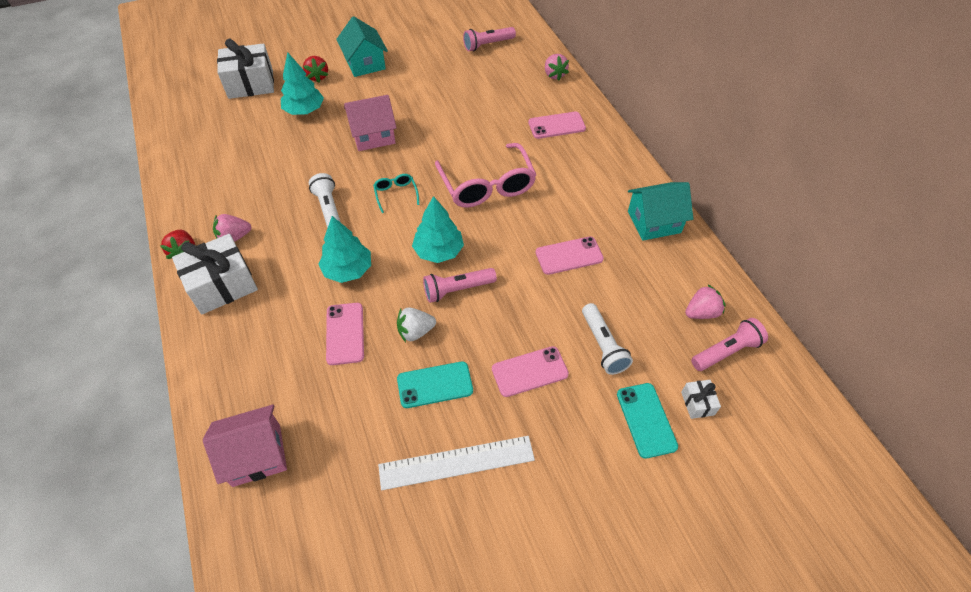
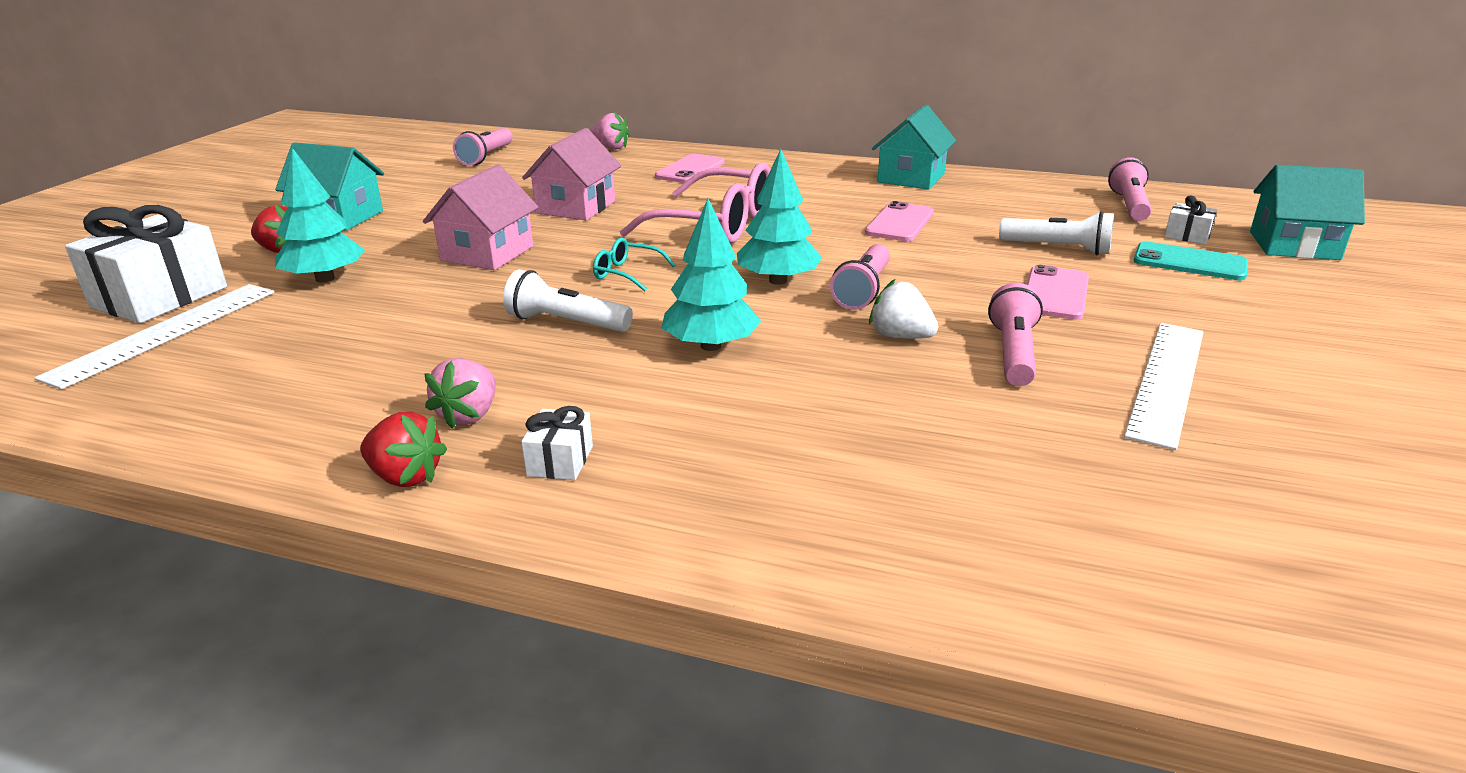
camera: 50 degrees left, 25 degrees down
white gift [172,234,258,314] -> white gift [521,406,593,480], size x0.46
pink house [203,404,287,487] -> pink house moved to [522,128,621,220]
pink phone [326,303,364,365] -> none
white strawberry [397,307,436,342] -> white strawberry turned 105 degrees clockwise [869,279,938,339]
turquoise phone [397,361,473,408] -> pink flashlight [988,283,1043,386]
pink strawberry [685,284,726,319] -> none
none -> white ruler [34,284,275,389]
none -> turquoise house [1250,165,1365,260]

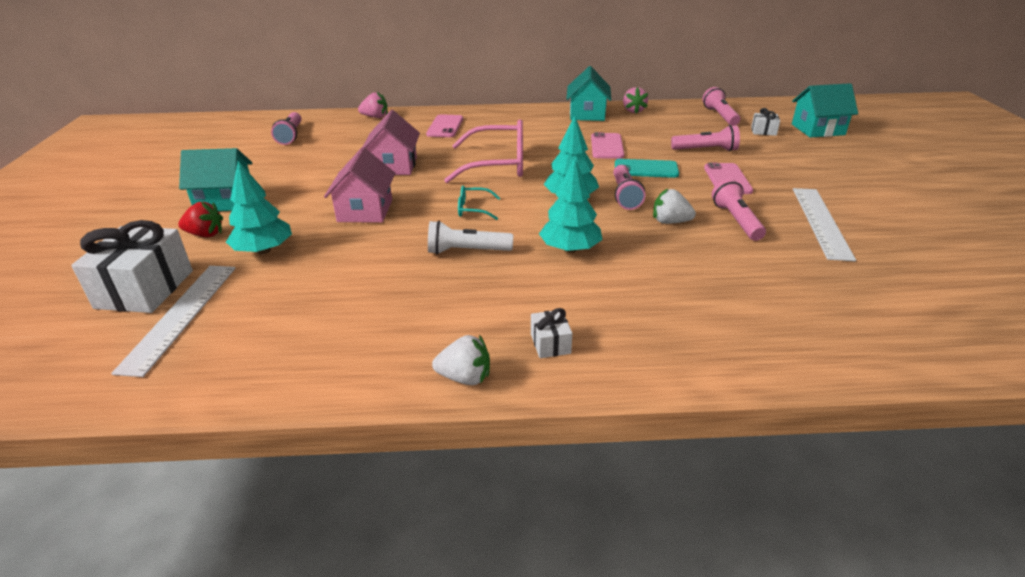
camera: 20 degrees left, 5 degrees up
red strawberry [360,412,447,487] -> white strawberry [432,335,490,385]
pink strawberry [424,358,496,429] -> pink strawberry moved to [623,87,648,114]
white flashlight [999,211,1114,255] -> pink flashlight [671,125,740,151]
turquoise phone [1133,241,1248,280] -> turquoise phone moved to [615,159,679,178]

